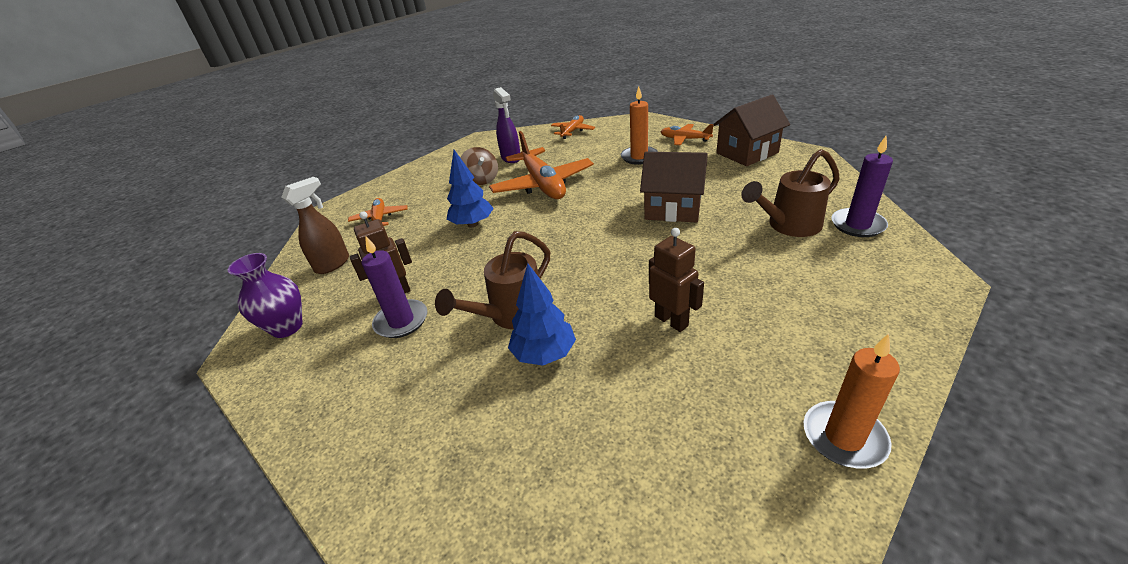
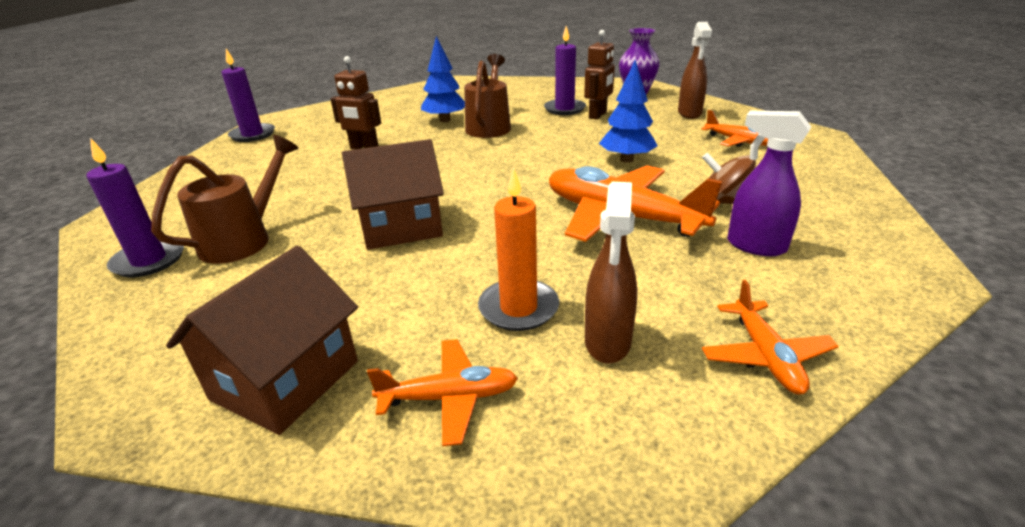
camera: 145 degrees right, 5 degrees down
orange candle [804,334,900,469] -> purple candle [222,49,275,142]
none -> brown spray bottle [585,182,637,364]

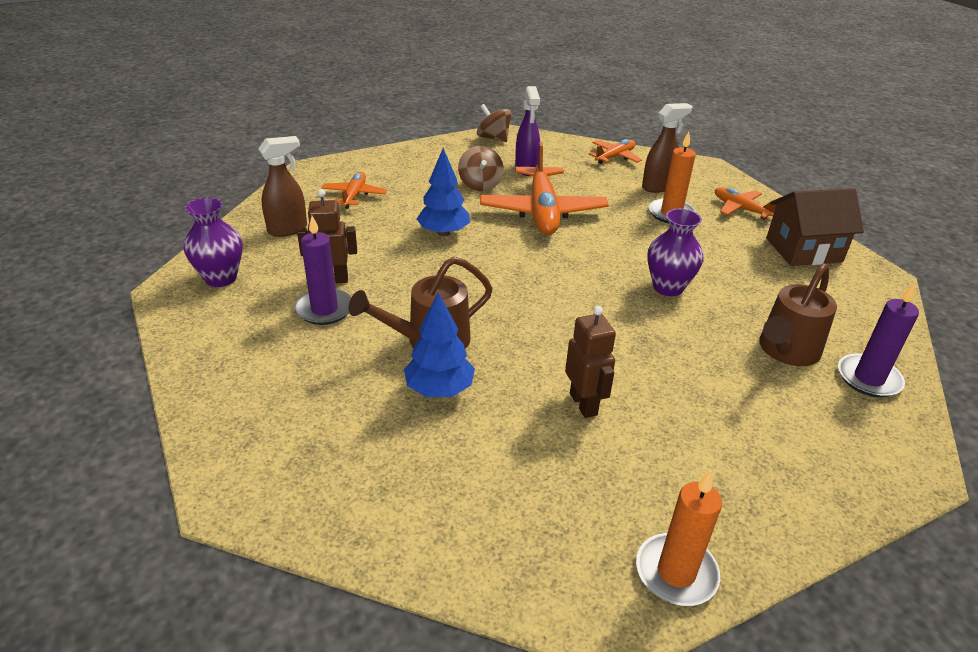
camera: 130 degrees left, 5 degrees up
brown watering can [151,135,298,264] -> brown watering can turned 45 degrees counterclockwise [759,263,837,366]
purple candle [222,49,275,142] -> orange candle [636,471,722,606]
brown house [342,139,444,250] -> purple vase [648,208,703,296]
none -> brown spinning top [477,104,511,142]

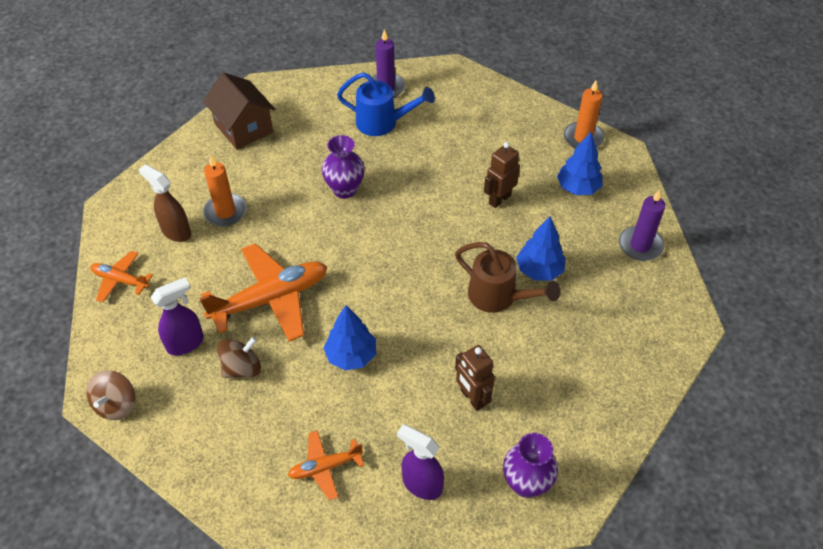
camera: 115 degrees left, 15 degrees up
brown spray bottle [258,136,307,237] -> purple spray bottle [397,424,444,500]
purple candle [295,216,352,325] -> purple candle moved to [619,189,665,261]
orange plane [715,187,776,219] -> none
brown watering can [759,263,837,366] -> blue watering can [337,72,435,136]
none -> blue tree [557,132,603,195]

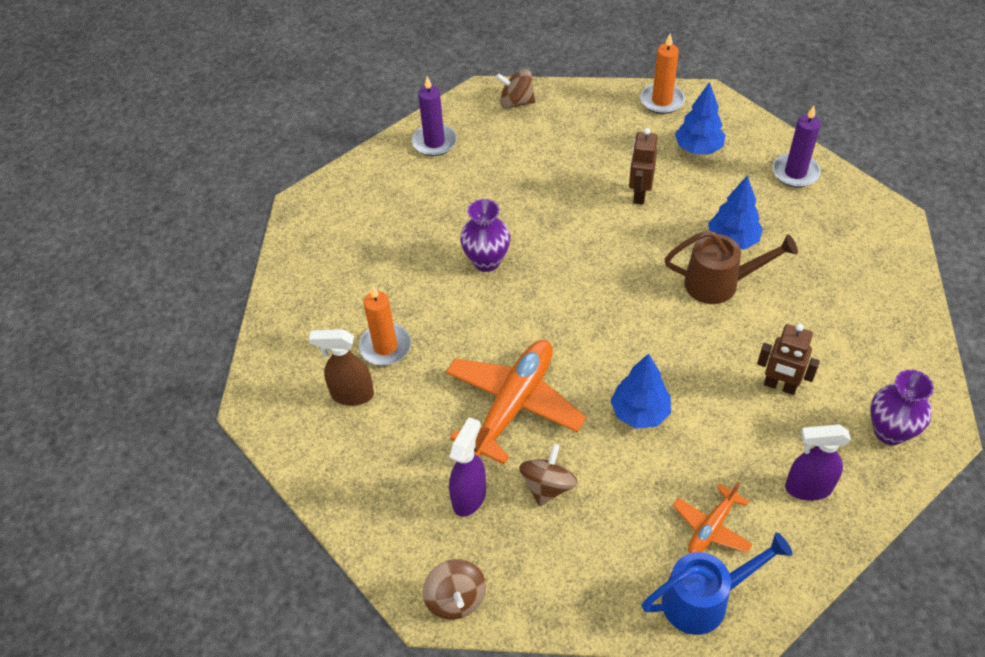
camera: 30 degrees left, 0 degrees up
orange plane [90,251,153,302] -> none
brown house [203,72,275,150] -> none
blue watering can [337,72,435,136] -> blue watering can moved to [642,532,793,635]
none -> brown spinning top [496,69,535,109]

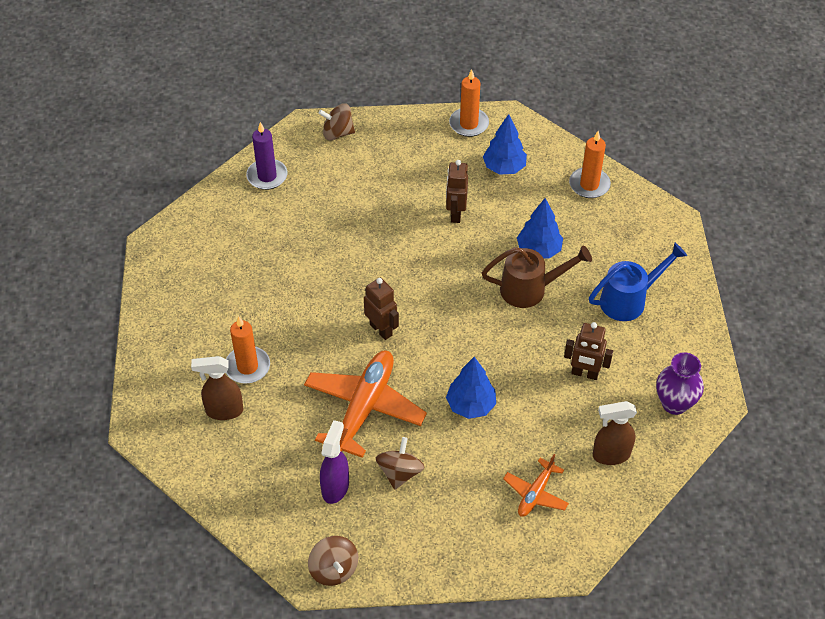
camera: 10 degrees left, 0 degrees up
purple vase [460,199,510,272] -> none
blue watering can [642,532,793,635] -> blue watering can moved to [589,243,687,321]
purple candle [772,106,821,187] -> orange candle [569,131,611,198]
purple spray bottle [785,424,851,501] -> brown spray bottle [593,401,637,465]
none -> brown robot [364,278,399,340]

